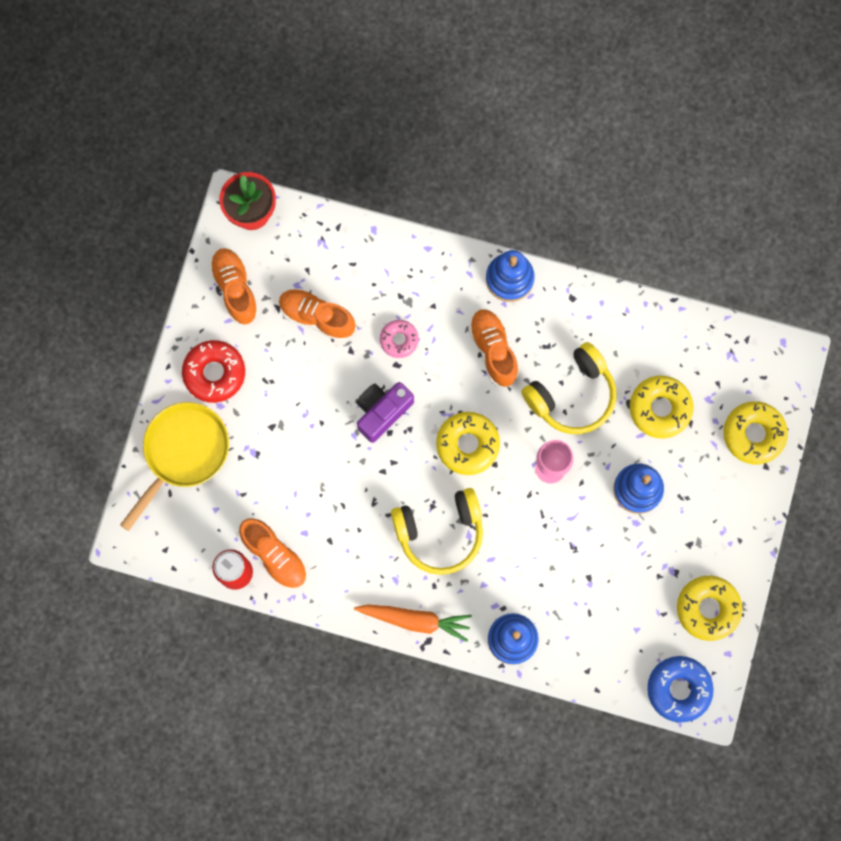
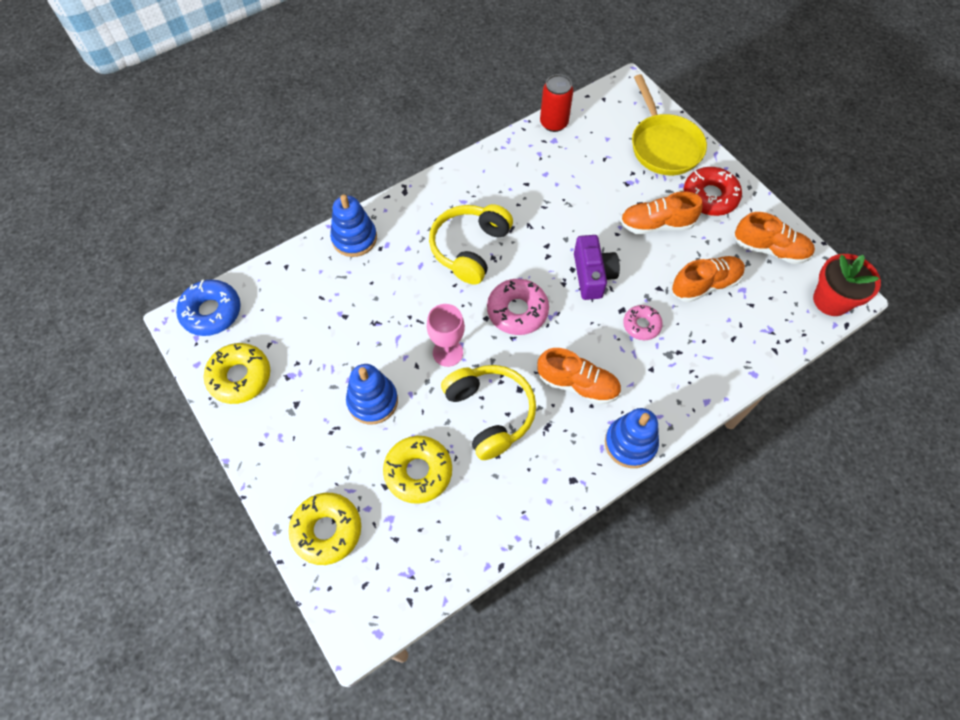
camera: 130 degrees right, 15 degrees down
orange shoe [239,518,307,589] -> orange shoe moved to [620,191,702,234]
orange carrot [354,604,472,642] -> none
yellow donut [436,412,500,475] -> pink donut [487,279,549,335]
yellow headphones [521,342,616,434] -> yellow headphones turned 150 degrees clockwise [441,365,536,460]

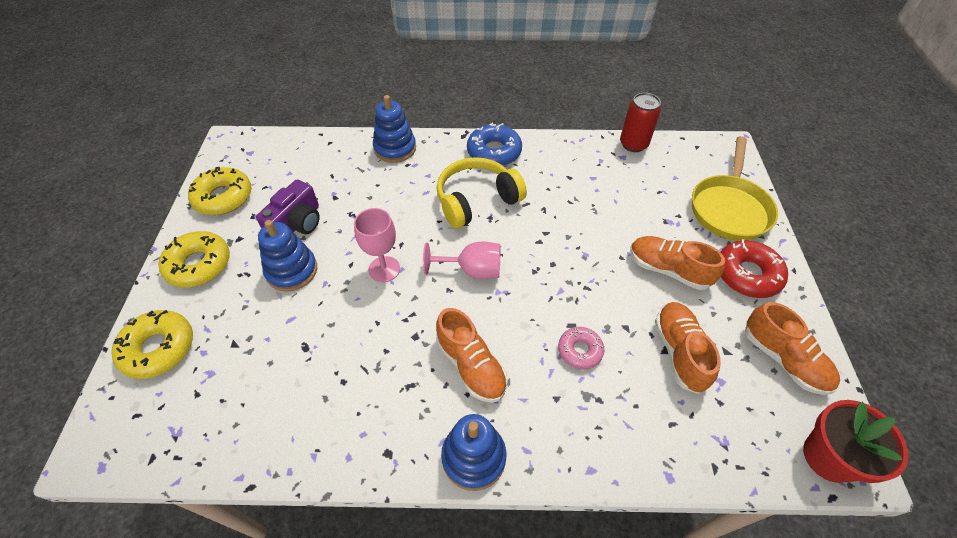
camera: 35 degrees right, 10 degrees down
blue donut [176,279,241,336] -> blue donut moved to [467,123,522,166]
yellow donut [383,436,452,504] -> yellow donut moved to [158,231,230,288]
yellow headphones [441,365,536,460] -> none
pink donut [487,279,549,335] -> pink goblet [423,242,500,279]
purple camera [574,235,620,300] -> purple camera moved to [256,180,320,234]
orange shoe [672,256,745,302] -> orange shoe turned 105 degrees counterclockwise [655,302,721,394]

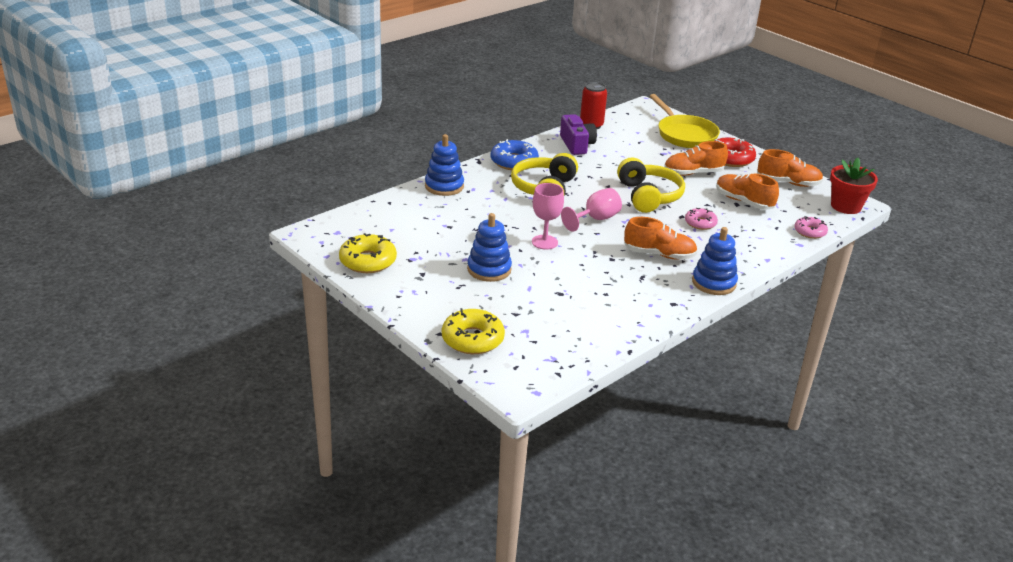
camera: 45 degrees left, 20 degrees down
yellow donut [158,231,230,288] -> none
purple camera [256,180,320,234] -> purple camera moved to [560,114,597,155]
none -> yellow headphones [617,157,685,213]
none -> pink donut [794,216,828,239]

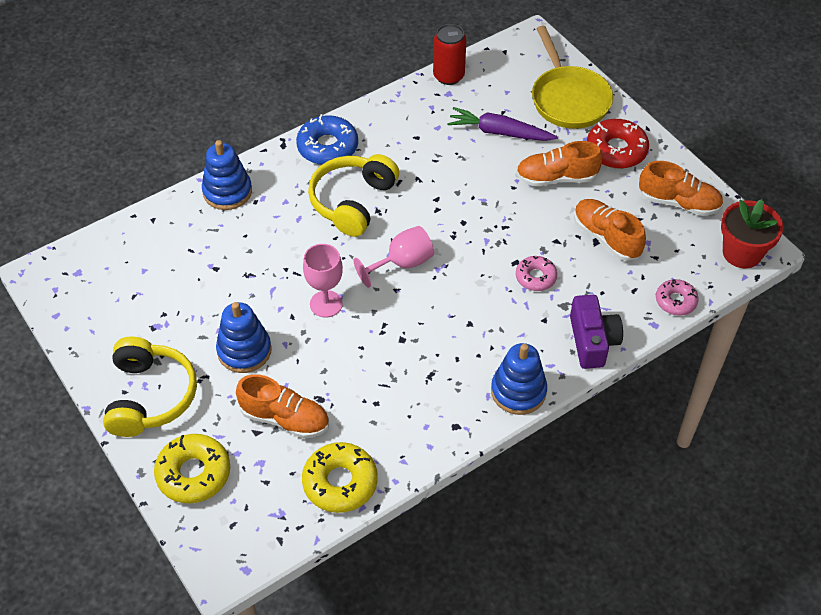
camera: 10 degrees right, 20 degrees up
yellow donut [339,233,397,273] -> yellow donut moved to [302,442,378,513]
purple camera [560,114,597,155] -> purple camera moved to [570,295,623,369]
yellow headphones [617,157,685,213] -> yellow headphones moved to [103,337,197,437]
orange shoe [624,217,697,260] -> orange shoe moved to [236,374,329,439]
none -> purple carrot [447,107,558,141]

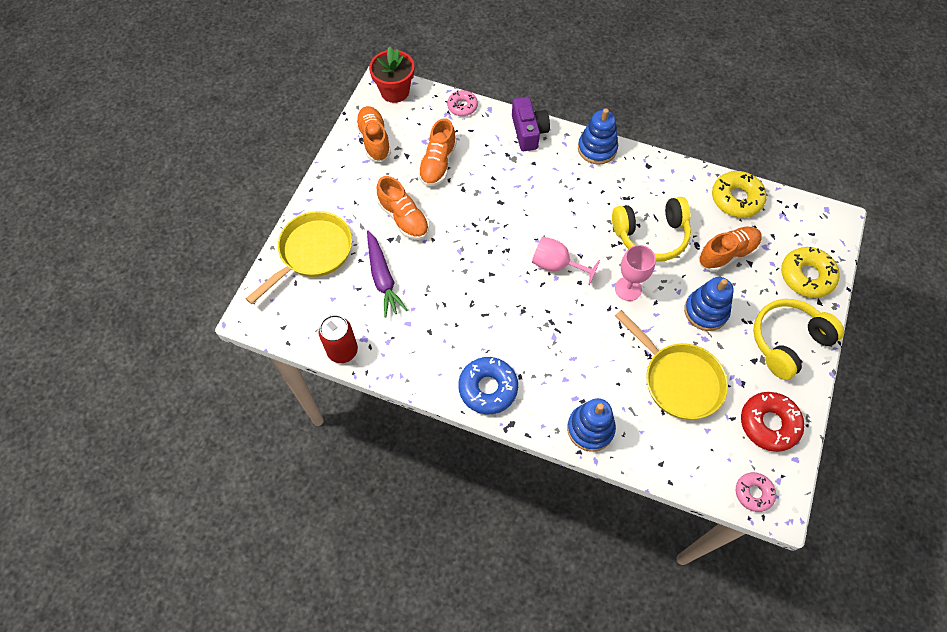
camera: 125 degrees left, 10 degrees up
orange shoe [236,374,329,439] -> orange shoe turned 75 degrees clockwise [698,227,762,272]
yellow headphones [308,154,399,237] -> yellow headphones moved to [612,197,691,262]
pink donut [516,256,557,291] -> pink donut moved to [736,472,776,512]
purple camera [570,295,623,369] -> purple camera turned 120 degrees clockwise [512,97,550,151]
red donut [587,119,649,169] -> red donut moved to [741,392,804,452]
none -> yellow pan [615,310,728,419]

